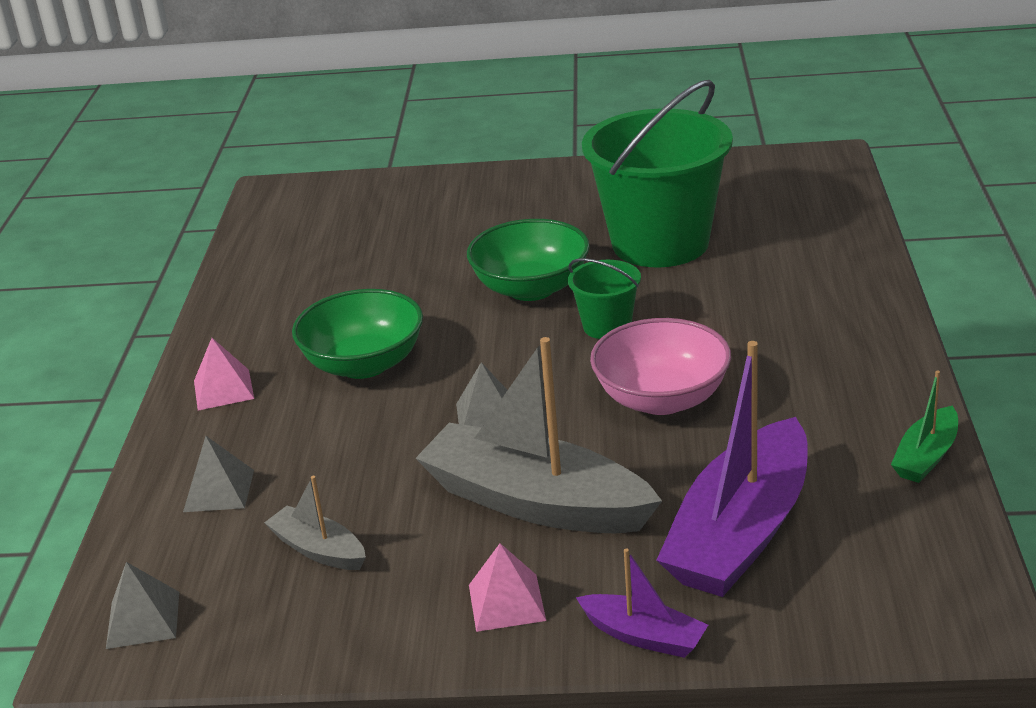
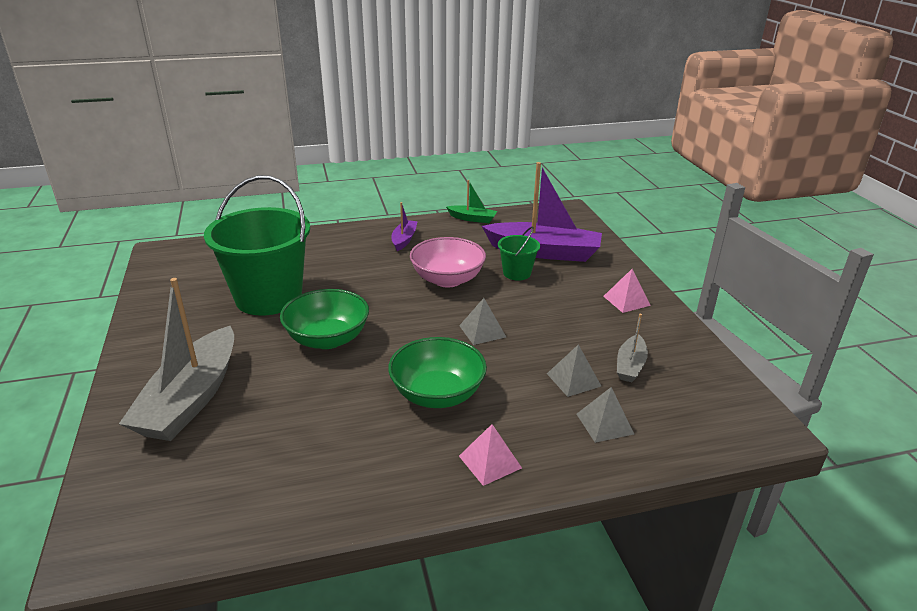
camera: 110 degrees left, 0 degrees up
grey pyramid [106,562,179,649] -> grey pyramid moved to [547,344,602,397]
grey boat [415,337,662,533] -> grey boat moved to [119,278,234,441]
green bucket [568,258,641,339] -> green bucket moved to [498,227,540,280]
purple boat [576,548,708,658] -> purple boat moved to [391,202,418,251]

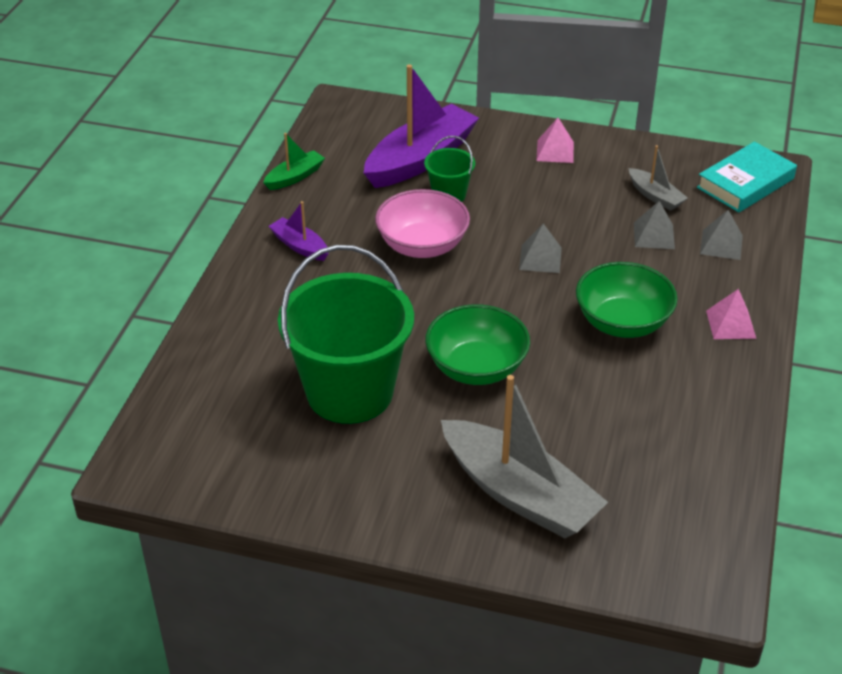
camera: 60 degrees left, 10 degrees up
none -> turquoise book [697,142,797,212]

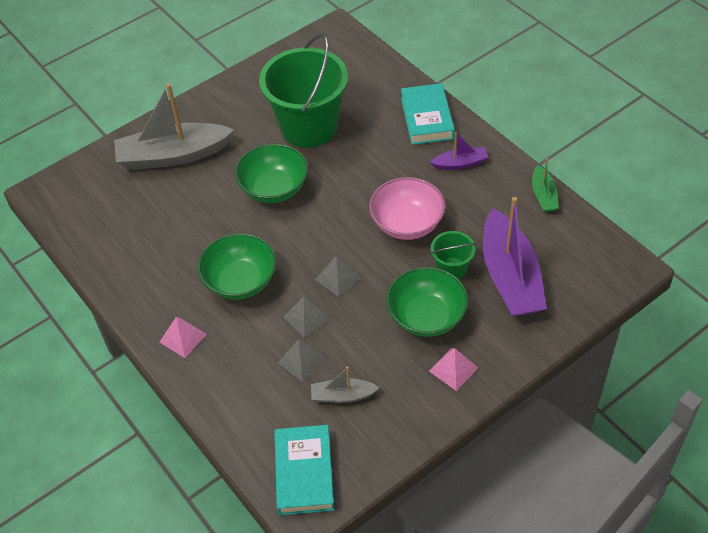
camera: 130 degrees right, 10 degrees up
grey pyramid [700,210,743,260] -> grey pyramid moved to [284,296,330,338]
none -> green bowl [386,267,468,337]
none -> turquoise book [401,83,455,145]

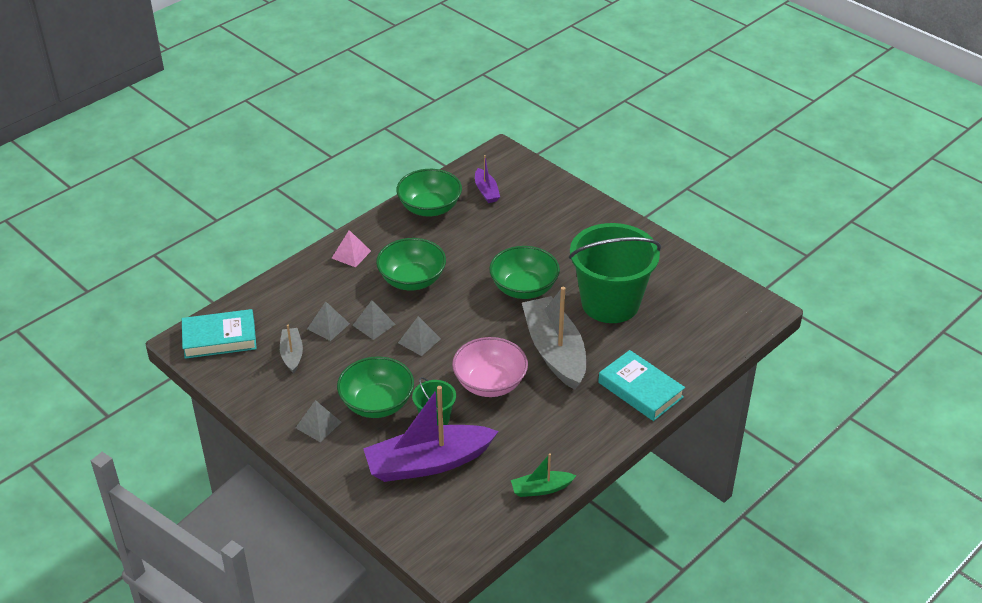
camera: 80 degrees right, 10 degrees down
grey boat [114,83,234,170] -> grey boat moved to [522,287,586,390]
turquoise book [401,83,455,145] -> turquoise book turned 60 degrees clockwise [598,350,685,421]
pink pyramid [429,348,478,391] -> grey pyramid [296,400,342,442]
purple boat [430,132,489,170] -> purple boat moved to [475,155,500,203]
none -> green bowl [396,169,462,217]

